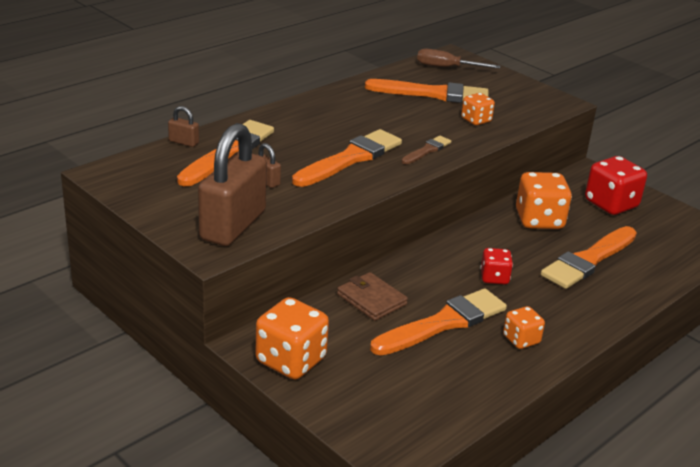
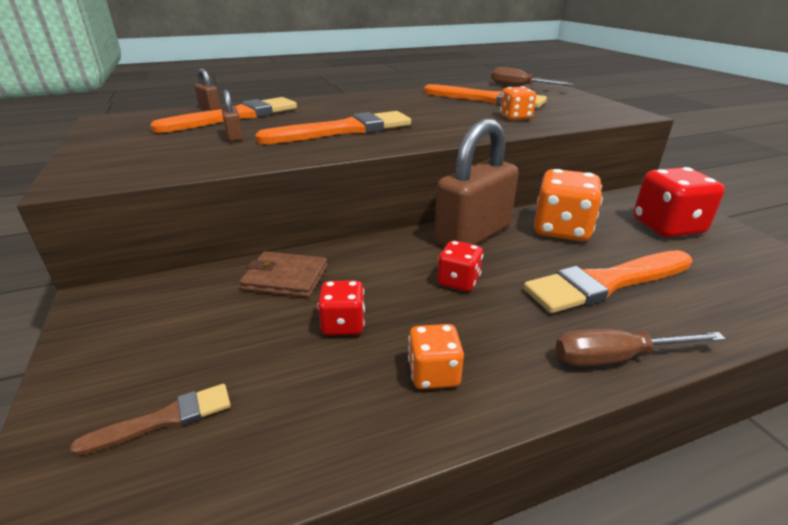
camera: 25 degrees right, 0 degrees up
brown padlock [198,123,267,246] -> brown padlock moved to [434,119,519,246]
orange dice [256,297,329,379] -> none
brown wallet [337,272,408,321] -> brown wallet turned 60 degrees counterclockwise [239,251,328,298]
orange brush [370,288,507,356] -> red dice [317,280,365,335]
brown brush [401,136,451,164] -> brown brush moved to [70,384,231,456]
none -> brown screwdriver [556,329,726,366]

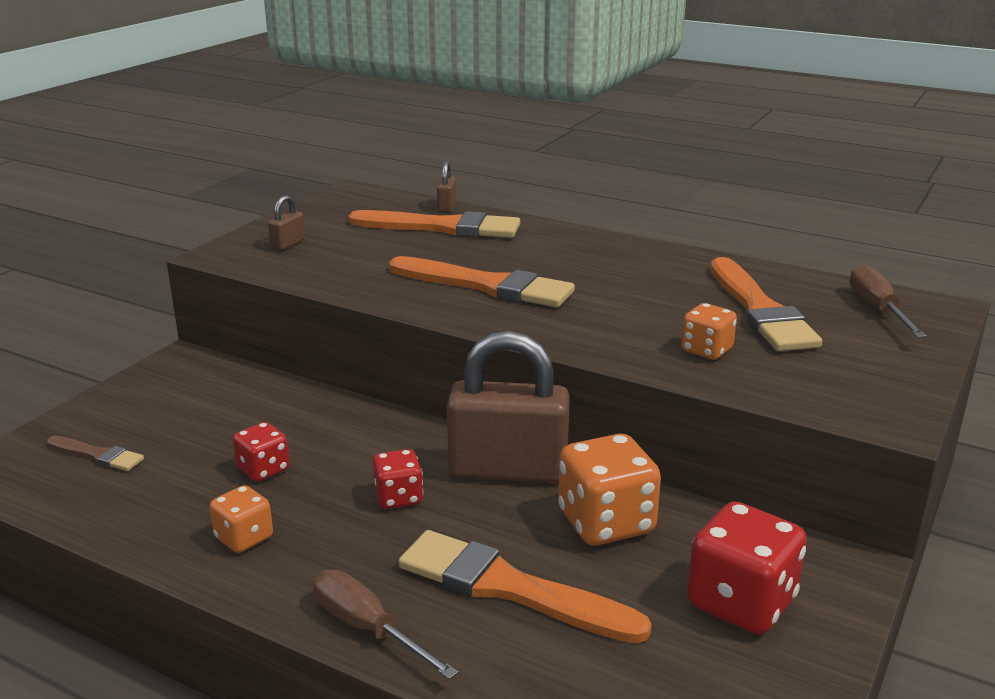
camera: 50 degrees right, 5 degrees down
brown padlock [222,90,243,141] -> brown padlock moved to [268,195,305,250]
brown wallet [239,251,328,298] -> none

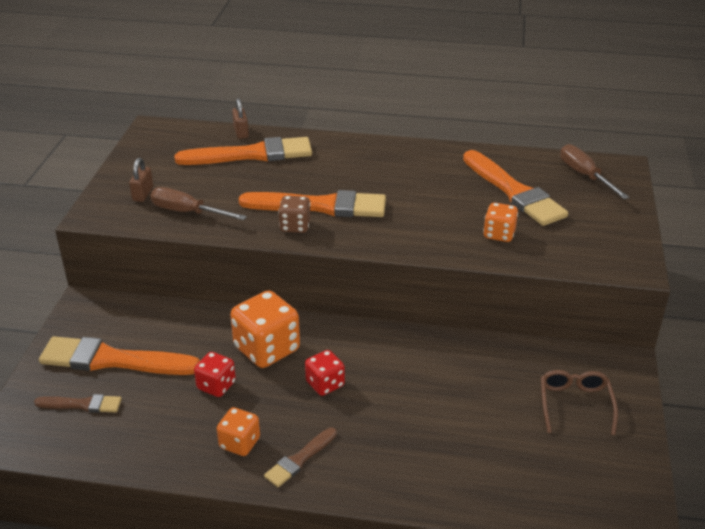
camera: 20 degrees left, 10 degrees up
brown screwdriver [313,570,458,680] -> brown screwdriver moved to [150,187,247,220]
orange brush [398,530,652,643] -> orange brush moved to [39,336,200,375]
brown padlock [447,331,570,484] -> none
orange dice [558,434,661,546] -> orange dice moved to [230,290,300,368]
red dice [687,502,807,634] -> brown glasses [541,370,618,435]
none -> brown brush [264,428,337,487]
none -> brown dice [278,196,311,233]

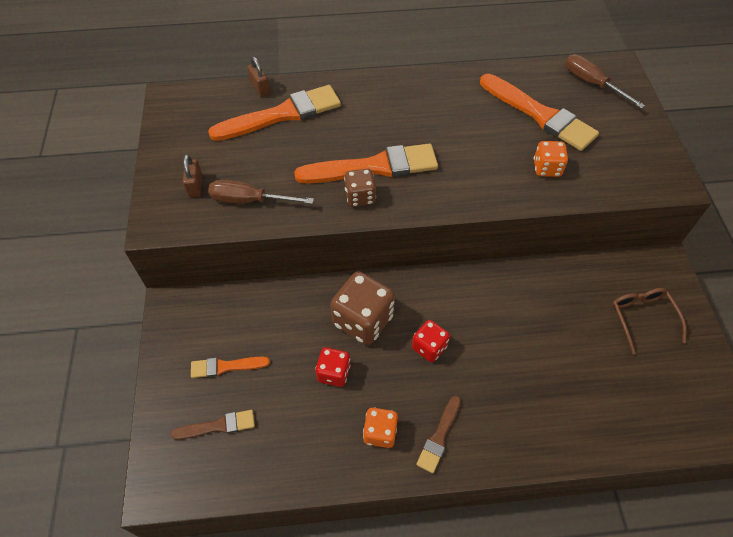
camera: 15 degrees left, 20 degrees up
orange brush [39,336,200,375] -> orange brush [191,357,270,378], size x0.51
orange dice [230,290,300,368] -> brown dice [330,271,395,345]

